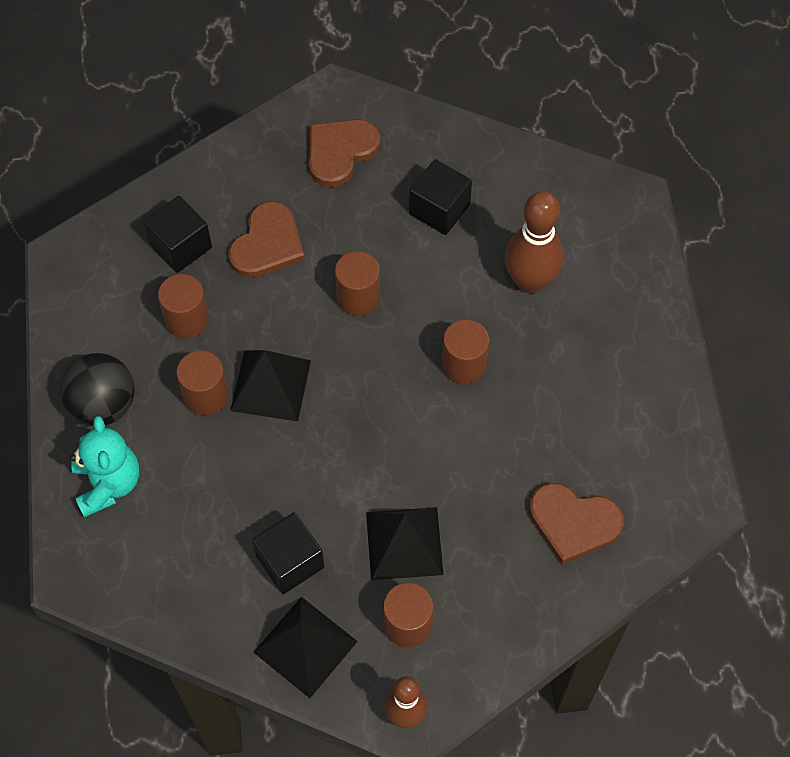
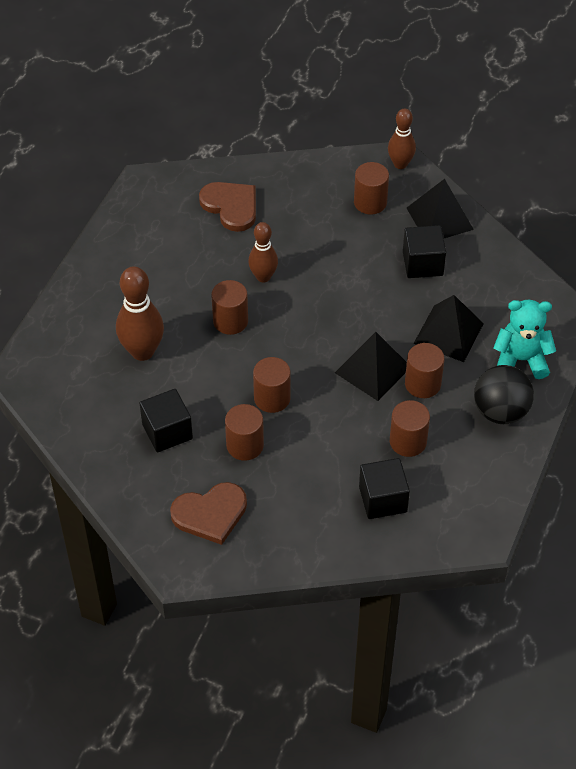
camera: 150 degrees left, 10 degrees down
turquoise teddy bear [70,416,139,517] -> turquoise teddy bear turned 75 degrees clockwise [493,300,556,379]
brown heart [228,201,305,278] -> none
black pyramid [366,507,444,580] -> black pyramid moved to [413,295,484,362]
none -> brown cylinder [225,404,264,461]
none -> brown bowling pin [248,222,278,282]

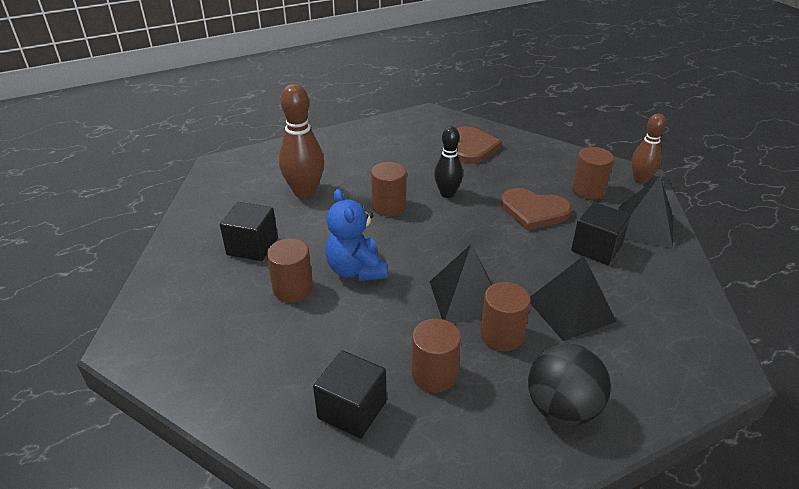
camera: 40 degrees right, 15 degrees down
brown heart [170,482,247,545] -> brown heart moved to [501,188,571,230]
brown bowling pin [248,222,278,282] -> black bowling pin [434,126,463,198]
brown cylinder [253,357,291,413] -> blue teddy bear [325,189,387,281]
turquoise teddy bear [493,300,556,379] -> none

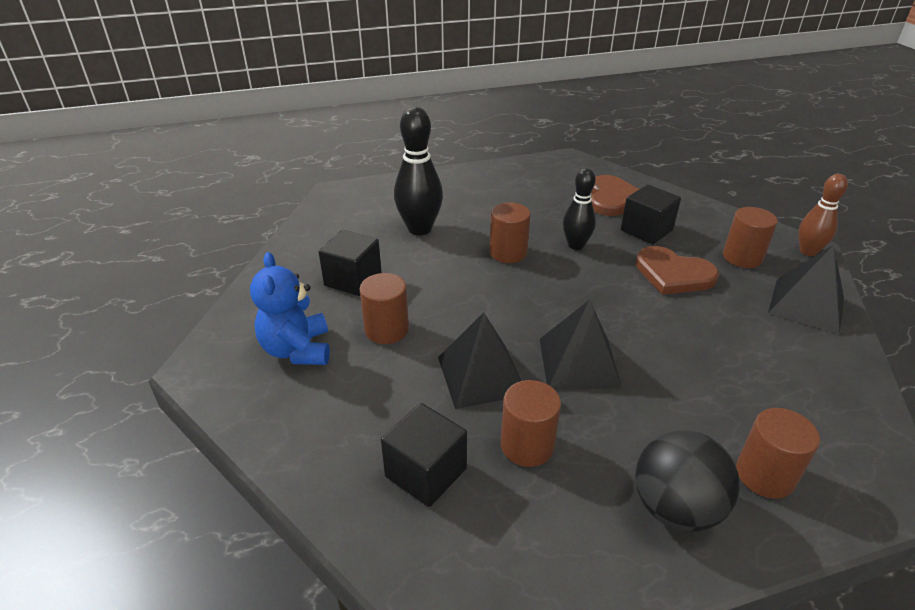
camera: 10 degrees right, 0 degrees up
brown bowling pin [279,84,324,199] -> black bowling pin [394,107,443,235]
blue teddy bear [325,189,387,281] -> blue teddy bear moved to [250,252,330,365]
brown cylinder [480,282,531,351] -> brown cylinder moved to [736,408,820,499]
black pyramid [530,256,616,341] -> black pyramid moved to [438,312,522,409]
black cube [571,202,631,265] -> black cube moved to [621,184,681,244]

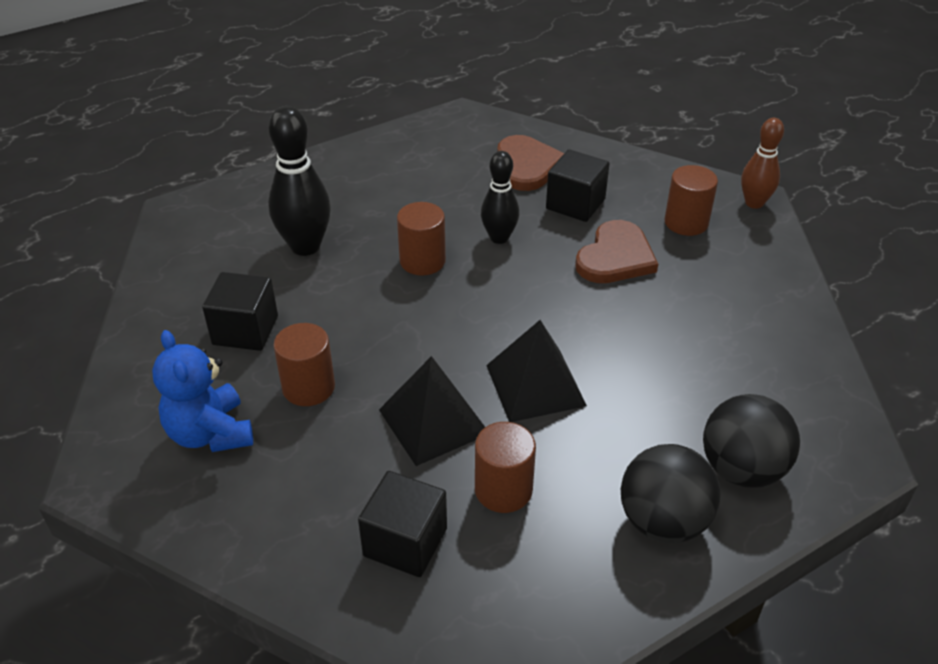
camera: 15 degrees left, 5 degrees up
brown heart [636,246,719,295] -> brown heart turned 75 degrees counterclockwise [575,220,658,283]
brown cylinder [736,408,820,499] -> black ball [703,394,800,488]
black pyramid [768,245,844,334] -> none

